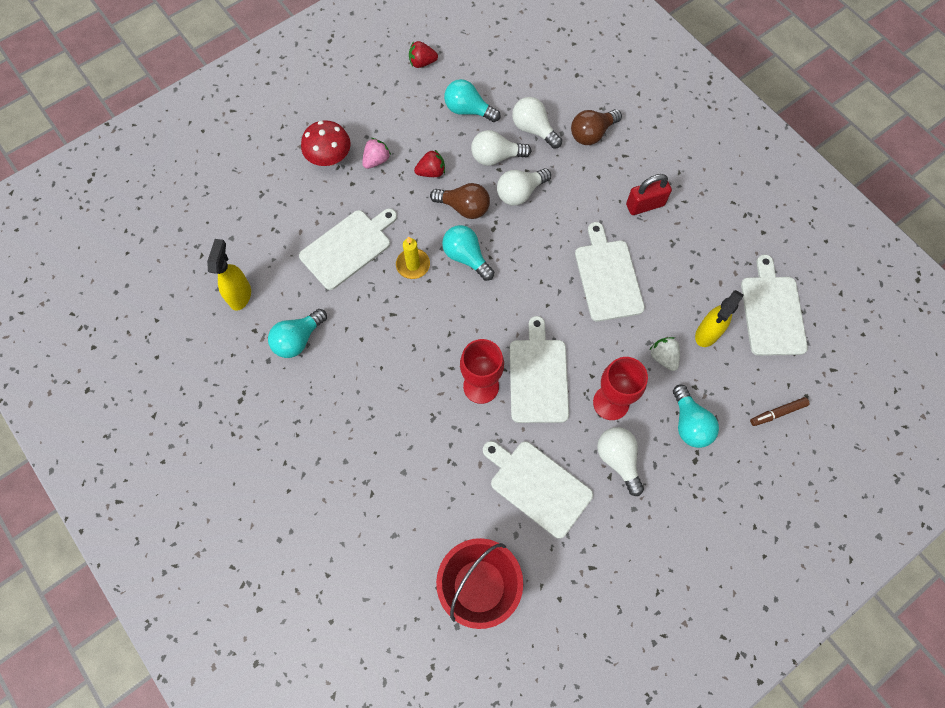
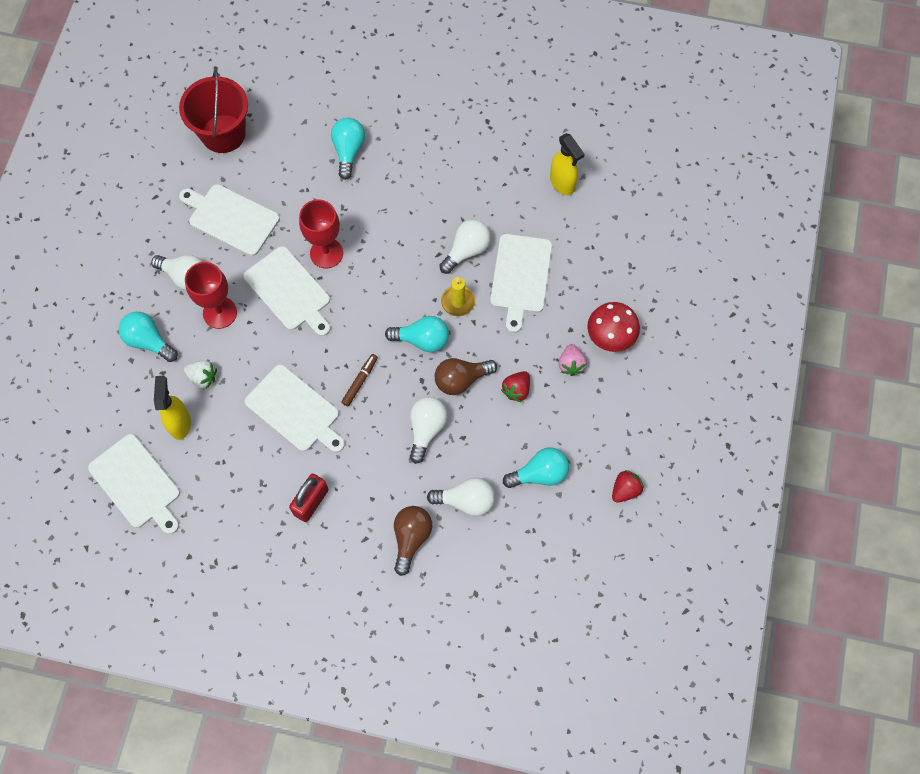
camera: 140 degrees right, 0 degrees up
turquoise light bulb [268,309,327,358] -> turquoise light bulb moved to [331,118,365,180]
white light bulb [471,130,531,166] -> white light bulb moved to [439,220,491,274]
white cutting board [483,441,593,539] -> white cutting board turned 150 degrees counterclockwise [179,184,280,256]
brown marker [750,397,810,426] -> brown marker moved to [341,354,378,406]

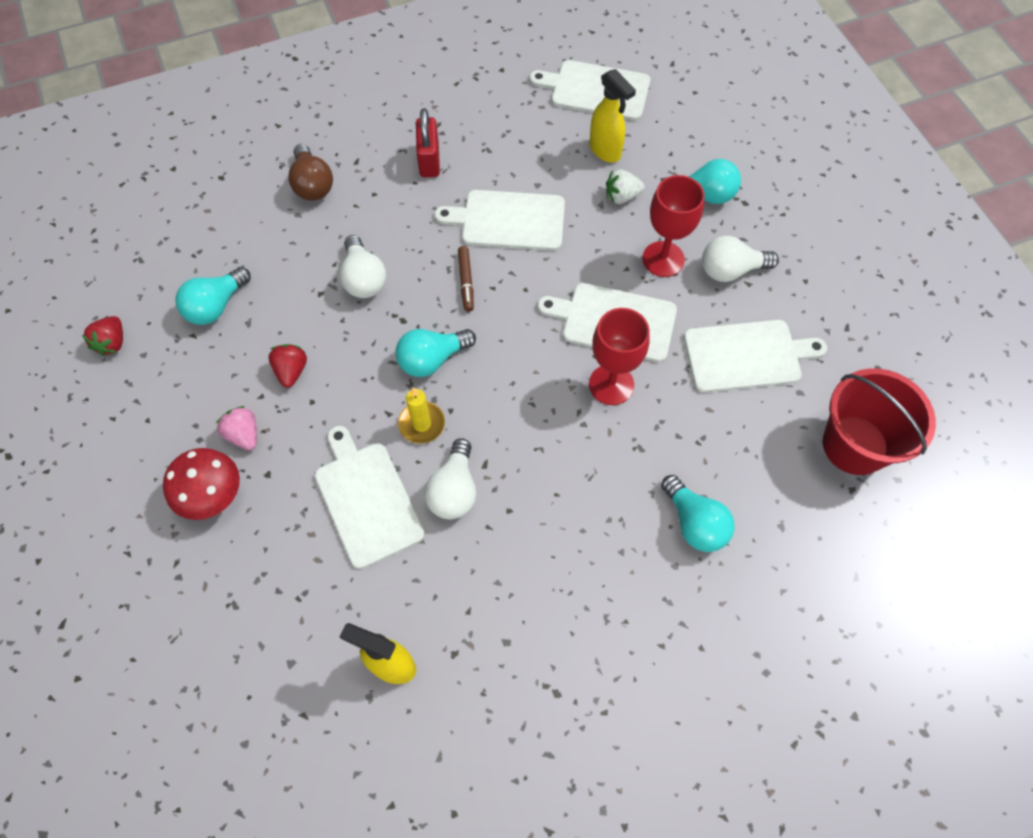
camera: 145 degrees right, 5 degrees down
white light bulb [427,478,495,516] -> none
brown light bulb [435,358,497,395] -> none

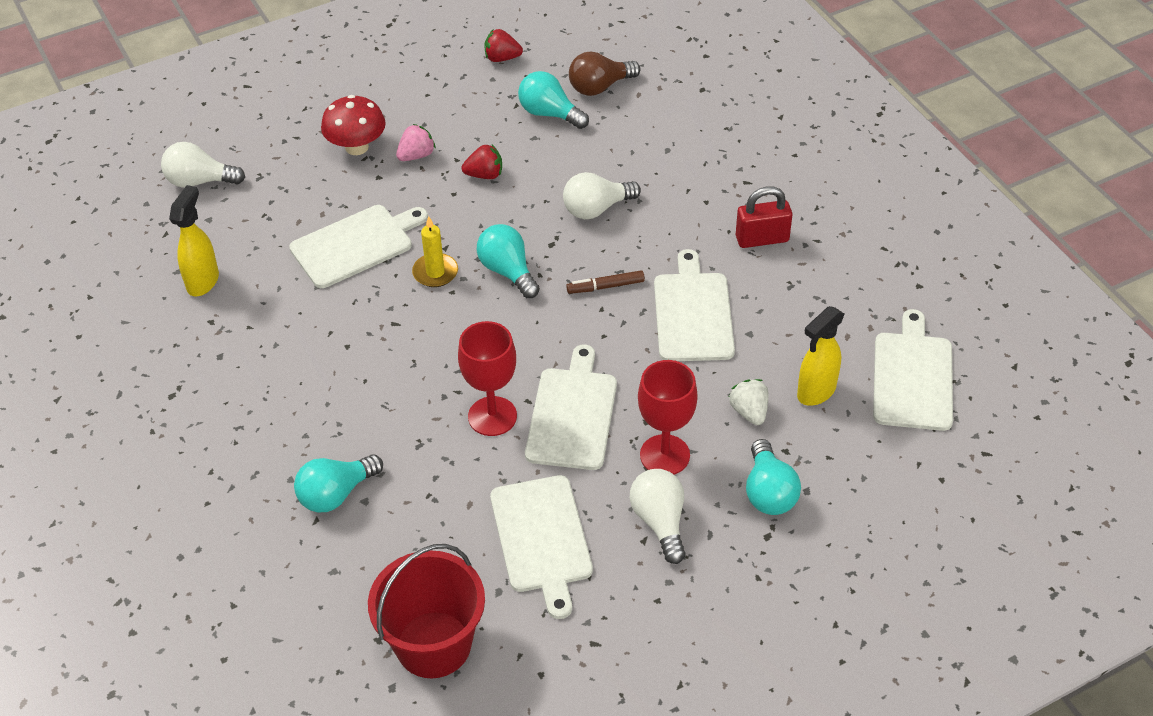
camera: 85 degrees right, 15 degrees down
brown light bulb [288,144,333,201] -> brown light bulb moved to [569,52,641,96]
white light bulb [424,438,476,519] -> white light bulb moved to [161,142,245,188]

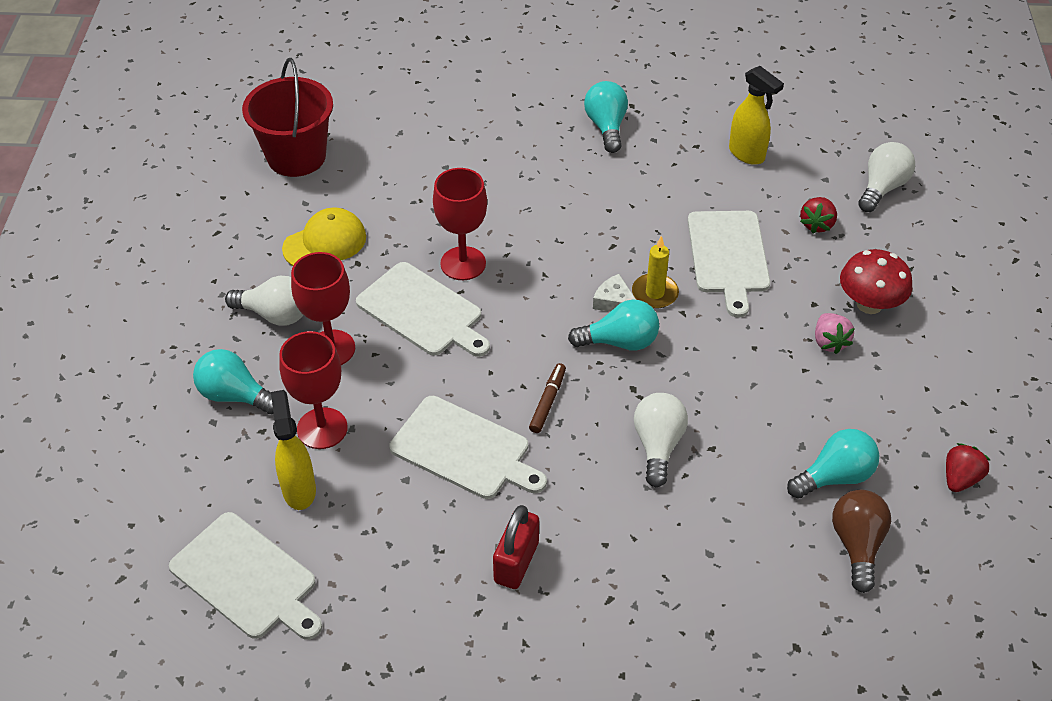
camera: 120 degrees right, 0 degrees up
turquoise light bulb [294,454,383,513] -> turquoise light bulb moved to [584,81,628,153]
red strawberry [462,145,502,179] -> red strawberry moved to [800,197,837,234]
white cutting board [490,475,593,619] -> yellow cap [282,208,366,266]
white strawberry [729,379,768,425] -> red goblet [279,331,348,449]
none -> white cheese [593,274,636,312]

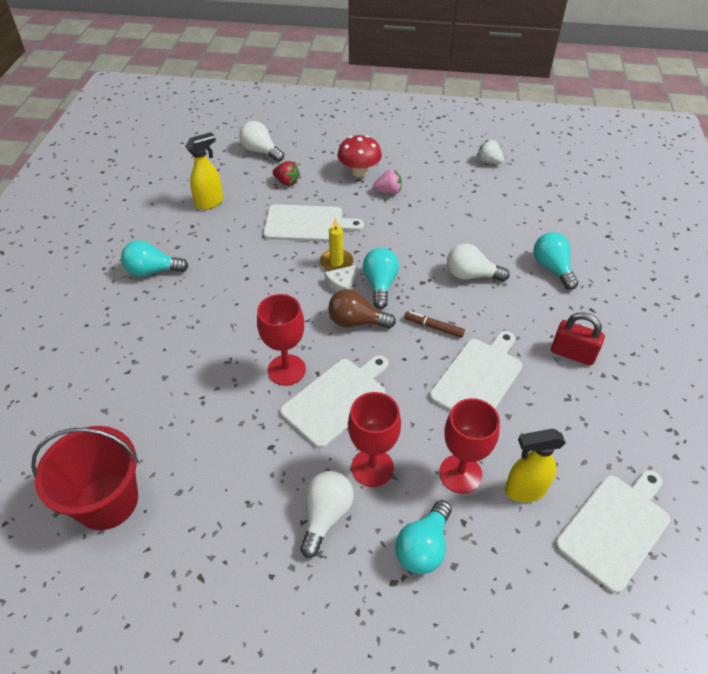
camera: 85 degrees left, 0 degrees up
yellow cap [282,208,366,266] -> none
turquoise light bulb [787,429,879,499] -> turquoise light bulb moved to [534,232,578,290]
brown light bulb [832,490,891,593] -> brown light bulb moved to [328,289,396,329]
red strawberry [946,443,990,492] -> white strawberry [477,140,504,164]

